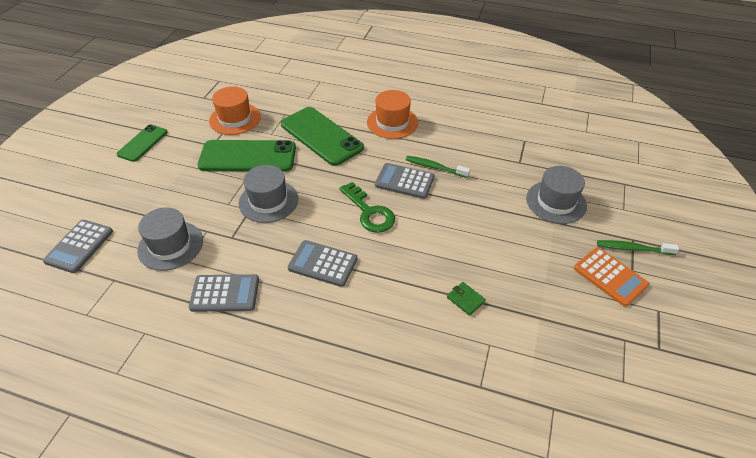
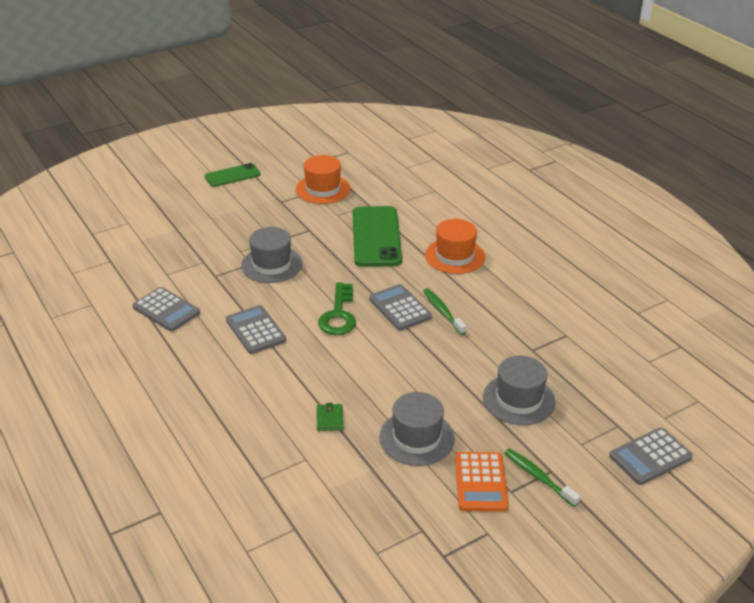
camera: 40 degrees right, 10 degrees down
grey calculator [43,220,113,273] -> grey calculator moved to [609,428,693,485]
grey hat [137,207,203,271] -> grey hat moved to [379,392,455,466]
green phone [197,140,296,172] -> none

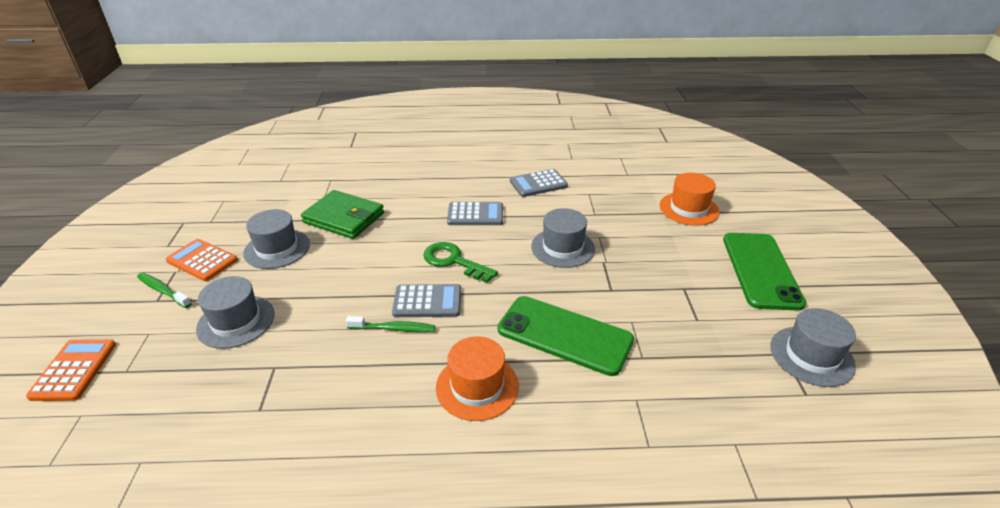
camera: 120 degrees right, 0 degrees up
green phone [205,163,261,187] -> green phone [723,233,806,311], size x1.73
orange hat [296,155,350,204] -> orange hat moved to [659,173,719,226]
green wallet [316,403,343,431] -> green wallet [301,190,384,239], size x2.44
green toothbrush [505,448,580,507] -> green toothbrush turned 135 degrees counterclockwise [137,272,192,308]
grey calculator [609,428,693,485] -> orange calculator [26,340,116,401]
none -> grey hat [770,308,856,387]

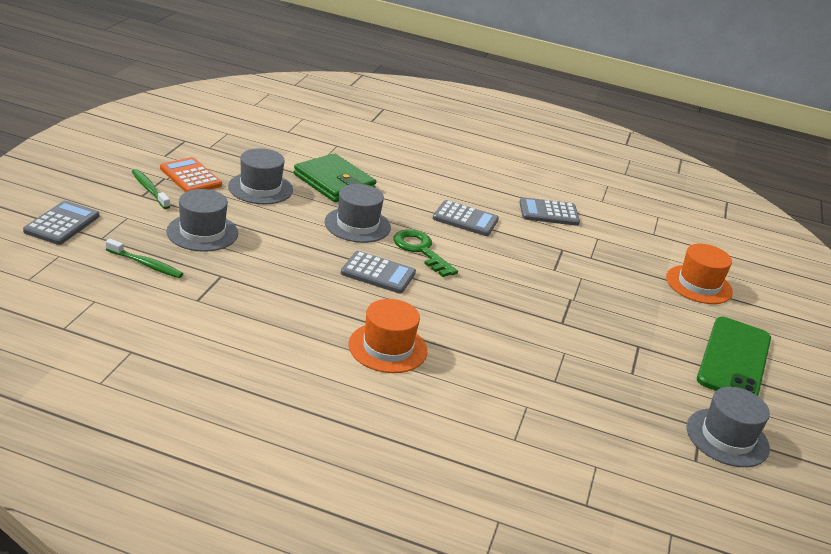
camera: 15 degrees right, 5 degrees down
orange calculator [26,340,116,401] -> grey calculator [23,201,99,245]
green toothbrush [346,316,435,332] -> green toothbrush moved to [106,239,183,278]
green phone [498,296,634,376] -> none
grey hat [531,208,595,268] -> grey hat moved to [325,184,391,243]

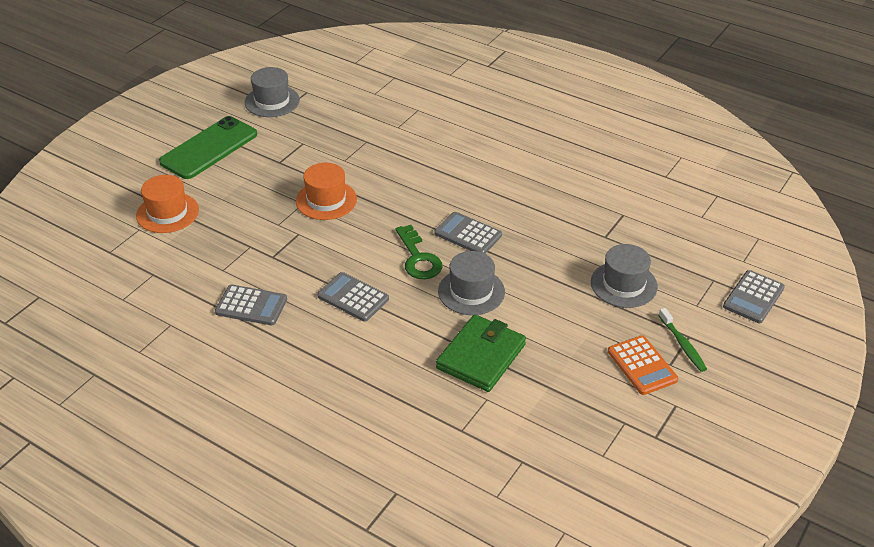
camera: 160 degrees left, 10 degrees up
green toothbrush [106,239,183,278] -> none
grey hat [228,148,293,204] -> none
green wallet [294,153,376,202] -> green wallet turned 60 degrees clockwise [436,315,526,392]
orange hat [349,299,427,373] -> orange hat moved to [296,163,357,220]

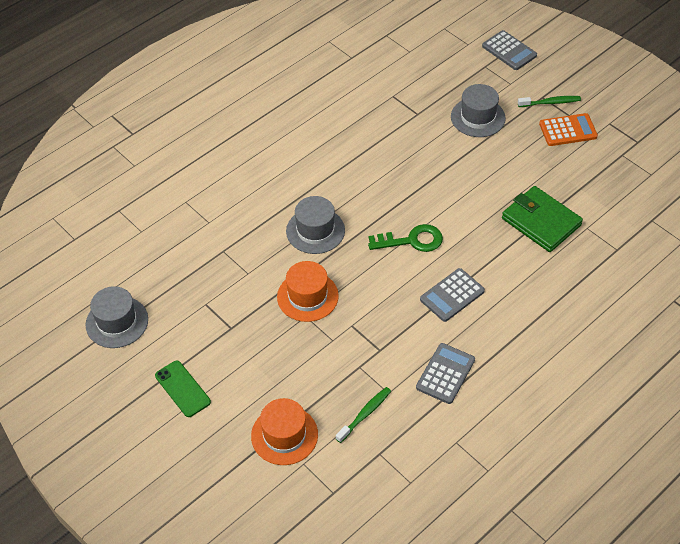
camera: 75 degrees left, 10 degrees up
green phone [159,116,257,179] -> green phone [155,360,211,417], size x0.58
grey calculator [435,212,502,254] -> none
grey hat [438,251,505,315] -> grey hat moved to [286,196,345,254]
none -> green toothbrush [336,387,391,443]

